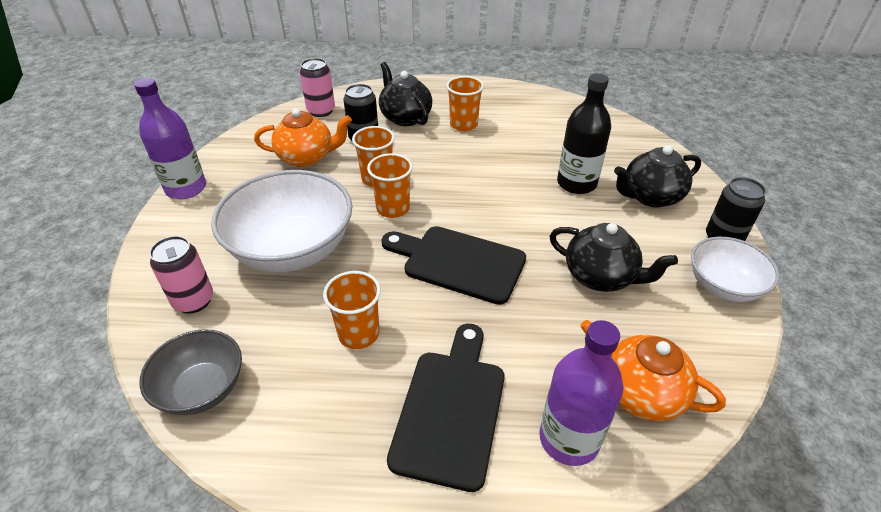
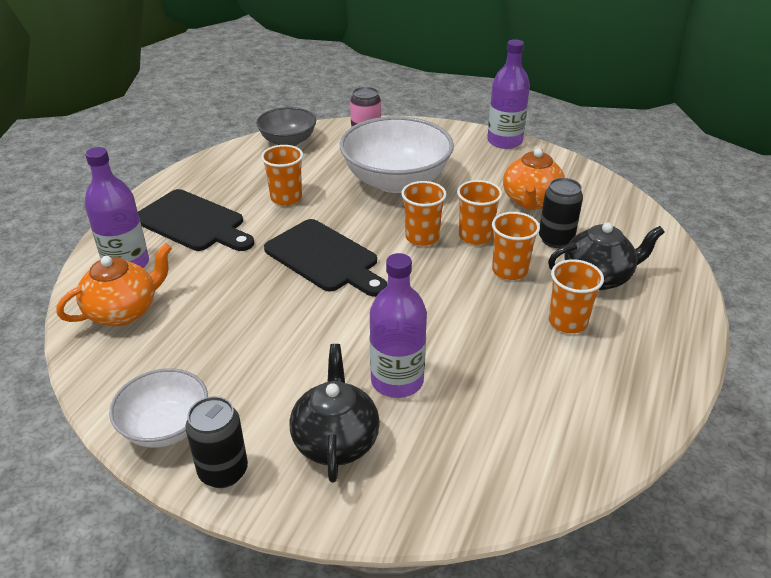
camera: 110 degrees right, 5 degrees down
pink can [300,58,335,117] -> none
black cutting board [381,226,526,305] -> black cutting board turned 90 degrees clockwise [264,219,387,297]
black teapot [550,223,678,292] -> none
black bottle [557,73,611,194] -> purple bottle [370,253,427,398]
none -> orange cup [492,212,540,280]

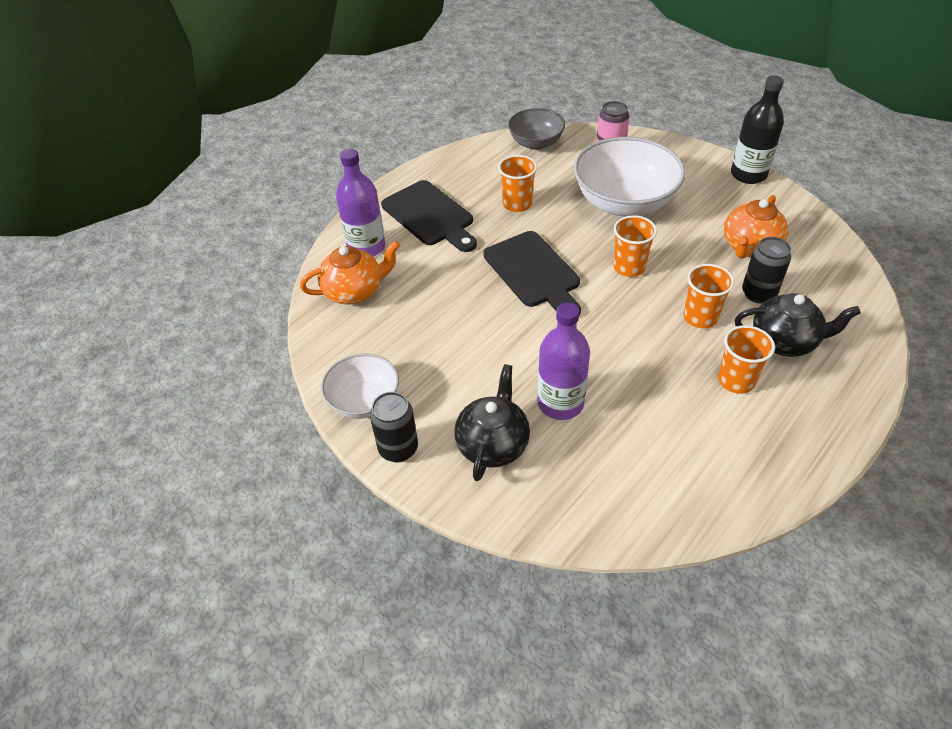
camera: 20 degrees right, 10 degrees up
orange cup [457,180,502,245] -> none
purple bottle [487,39,530,149] -> black bottle [731,75,784,184]

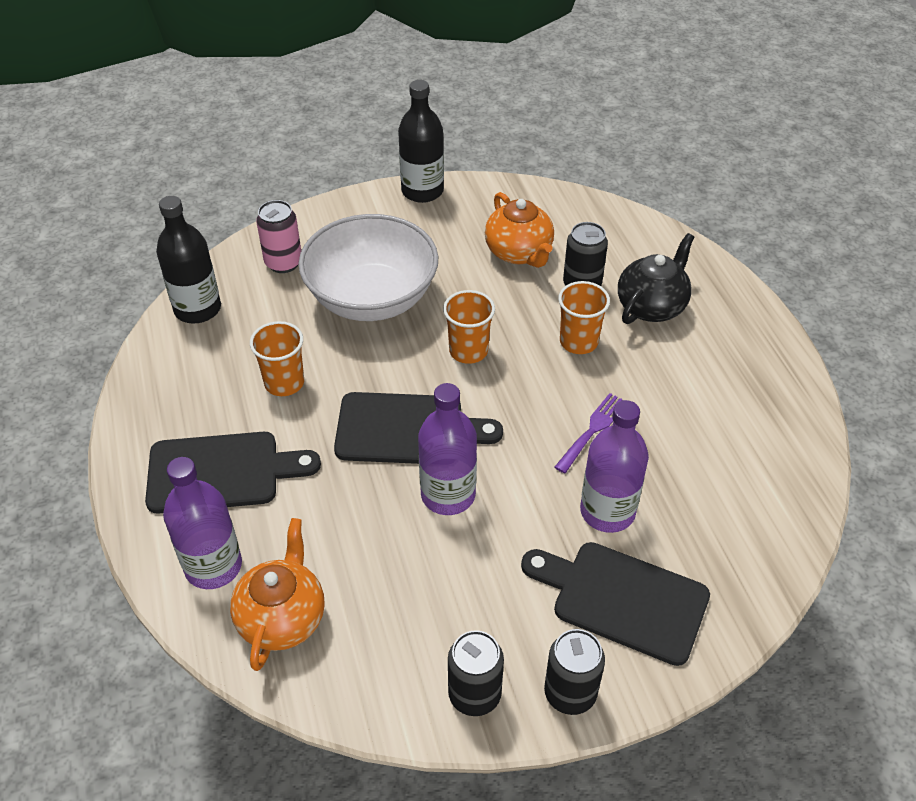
camera: 60 degrees left, 0 degrees up
white bowl [321,353,399,419] -> black can [448,630,504,716]
black teapot [454,364,530,481] -> black cutting board [521,542,710,666]
grey bowl [508,108,565,150] -> black bottle [156,196,221,323]
orange cup [718,325,775,394] -> none
none -> purple bottle [418,383,477,515]
none -> purple fork [555,393,623,474]

